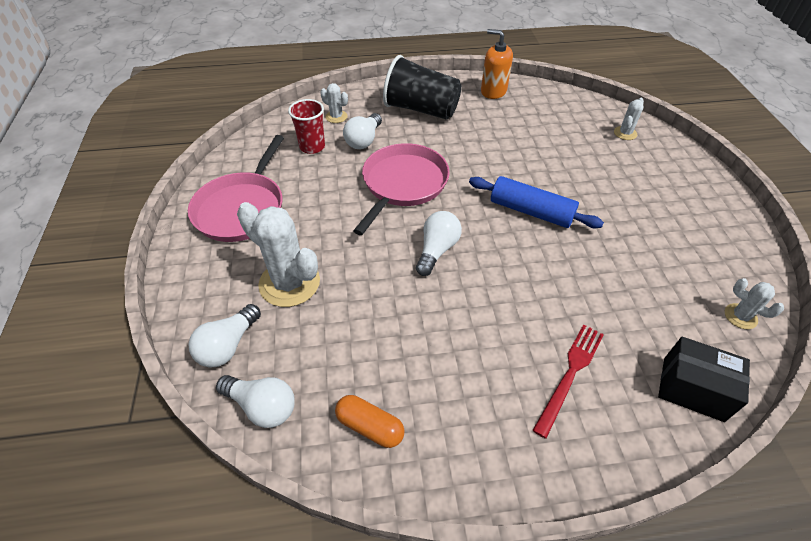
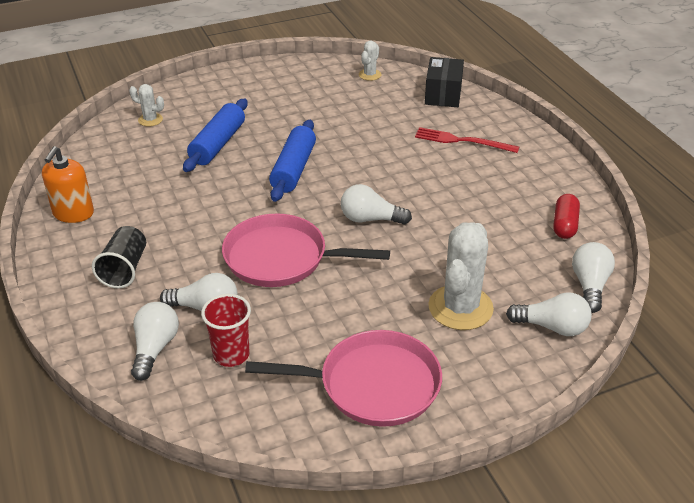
camera: 105 degrees left, 10 degrees down
white cactus [320,83,348,123] -> white light bulb [131,302,179,381]
orange capsule [335,395,404,448] -> red capsule [553,194,580,239]
black cup [383,55,462,120] -> black cup [92,226,146,288], size x0.62
none -> blue rolling pin [183,99,248,172]

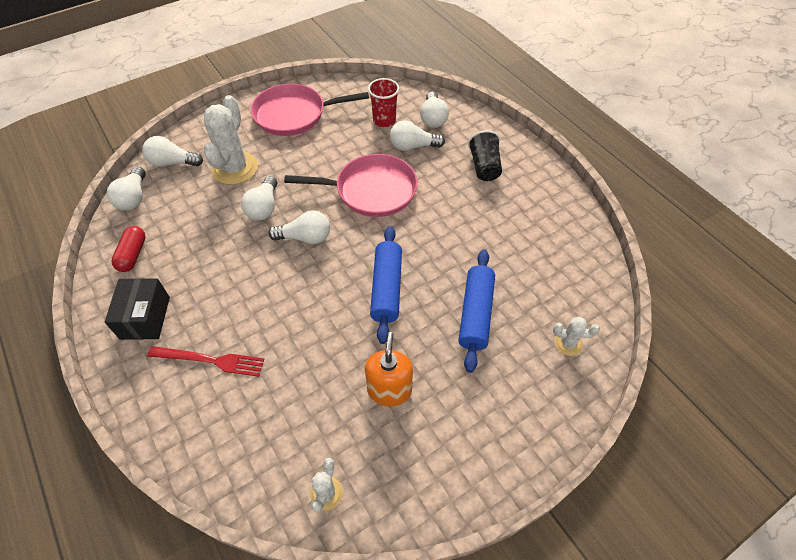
camera: 170 degrees right, 15 degrees up
orange soap dispenser [42,146,94,223] -> orange soap dispenser moved to [365,332,413,406]
black box [425,57,464,107] -> black box moved to [105,278,170,340]
none -> white light bulb [241,176,277,221]

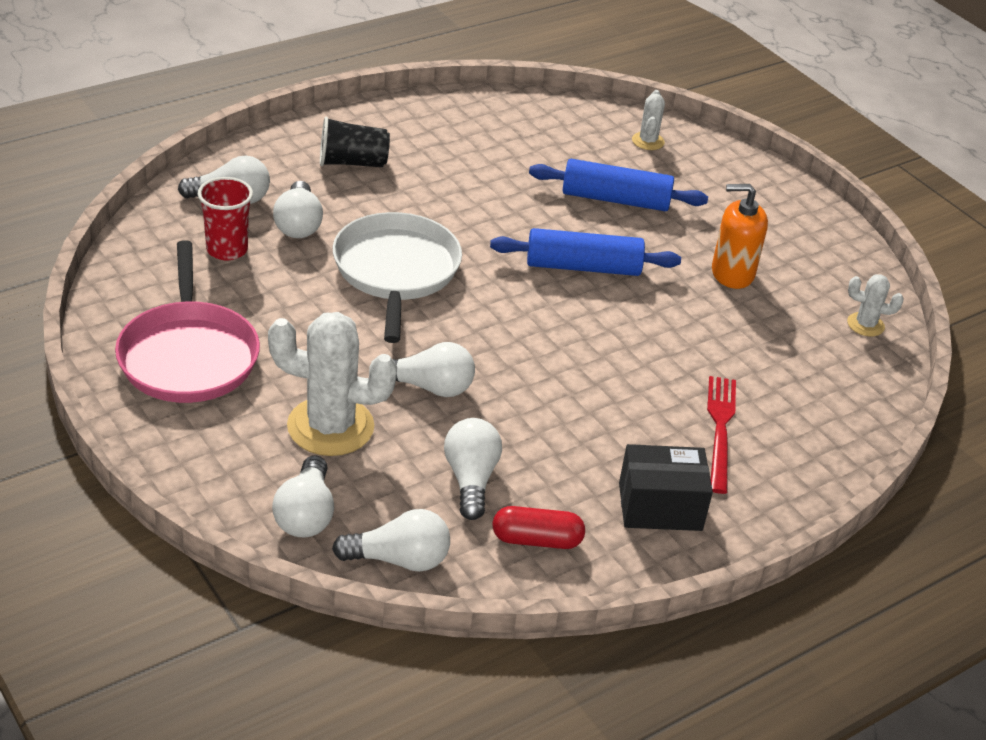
camera: 95 degrees left, 15 degrees down
white light bulb [268,210,330,244] -> white light bulb moved to [444,418,502,520]
pink pan [284,154,418,217] -> white pan [333,212,462,343]

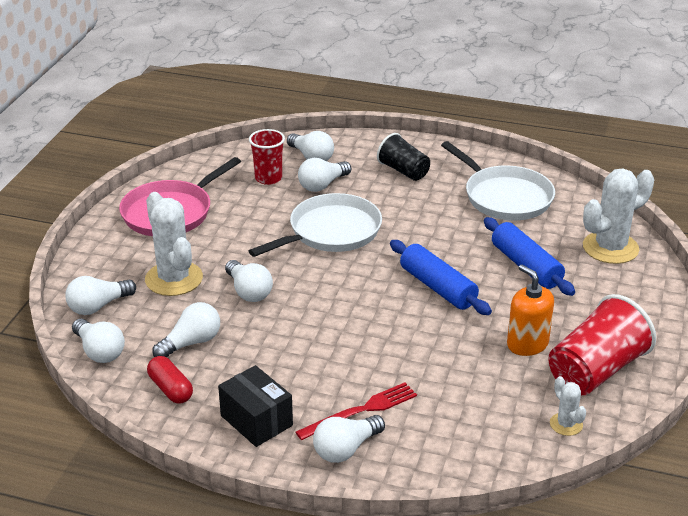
camera: 55 degrees right, 5 degrees down
white cactus [632,90,665,150] -> white cactus [583,169,654,264], size x2.04
none -> white light bulb [313,415,385,463]
none -> white pan [441,141,555,220]
none -> red cup [548,294,656,395]

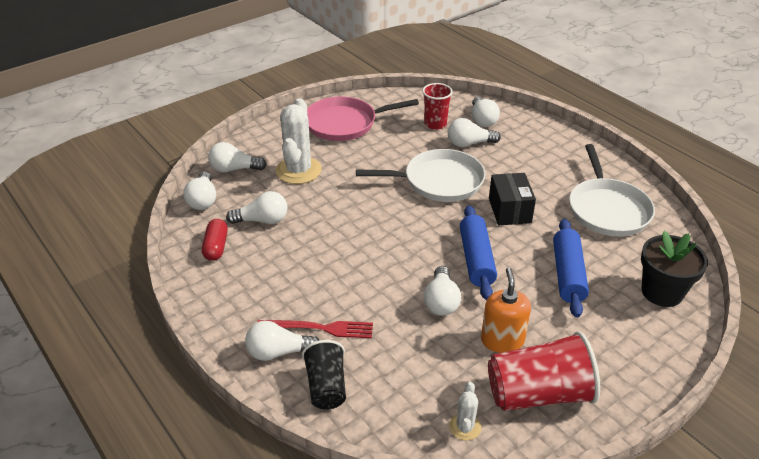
camera: 35 degrees right, 5 degrees up
black box [218,365,293,447] -> black box moved to [489,173,536,225]
white light bulb [225,260,273,302] -> white light bulb moved to [424,266,461,316]
black cup [377,133,430,181] -> black cup moved to [302,340,346,410]
white cactus [583,169,654,264] -> black flower pot [641,231,708,307]

